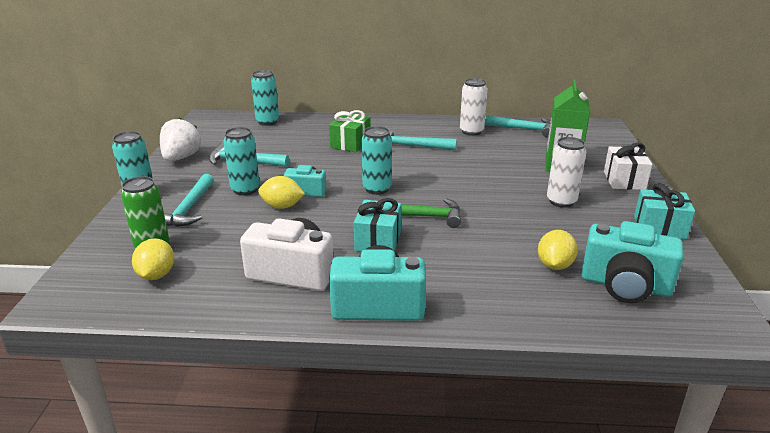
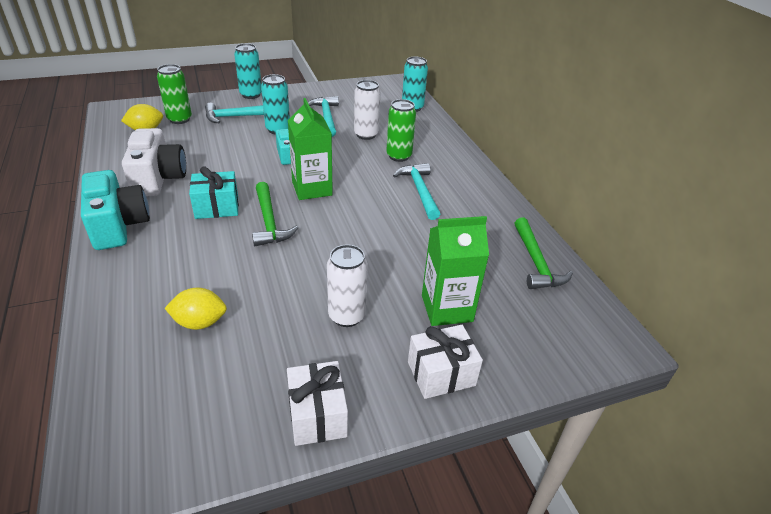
camera: 65 degrees right, 10 degrees up
white strawberry [160,118,201,161] -> none
yellow lemon [258,176,305,209] -> none
green gift [329,110,371,152] -> green can [386,99,416,162]
turquoise can [362,126,392,195] -> green carton [288,98,333,200]
white can [460,78,488,136] -> white can moved to [354,80,381,140]
turquoise hammer [485,115,551,137] -> green hammer [515,217,573,289]
turquoise camera [581,221,684,303] -> none
turquoise gift [634,183,695,239] -> white gift [287,361,348,446]

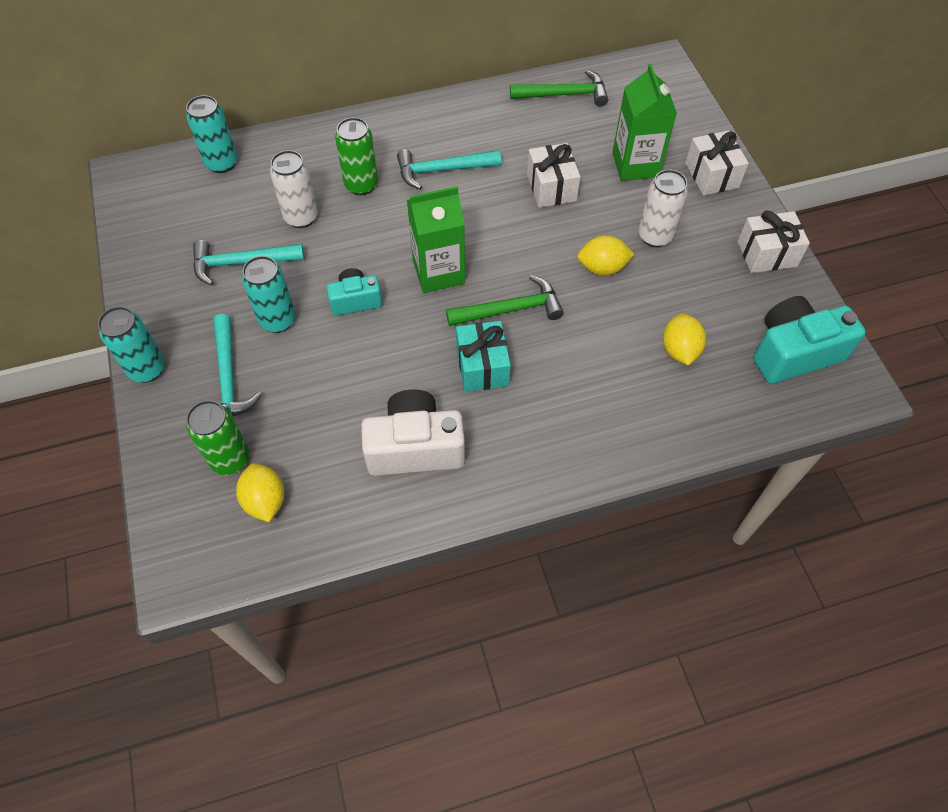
camera: 85 degrees left, 20 degrees up
turquoise camera [81,170,150,250] -> turquoise camera moved to [754,296,866,384]
none -> white gift [527,143,580,208]
none -> yellow lemon [577,235,635,276]

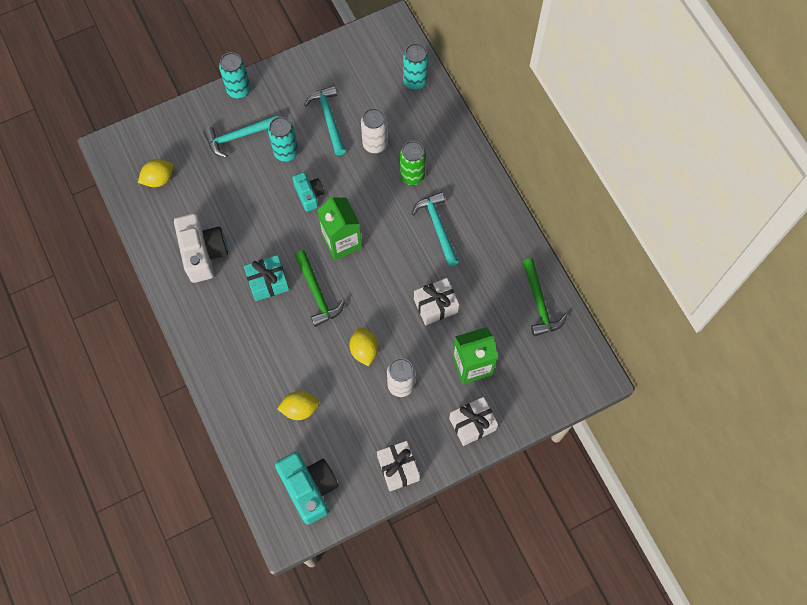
camera: 80 degrees right, 10 degrees up
green can [186,400,250,475] -> none

